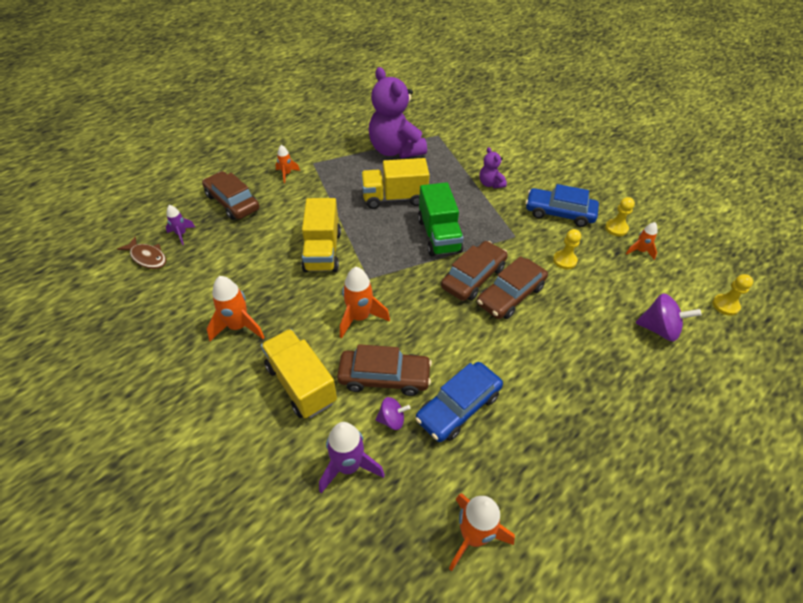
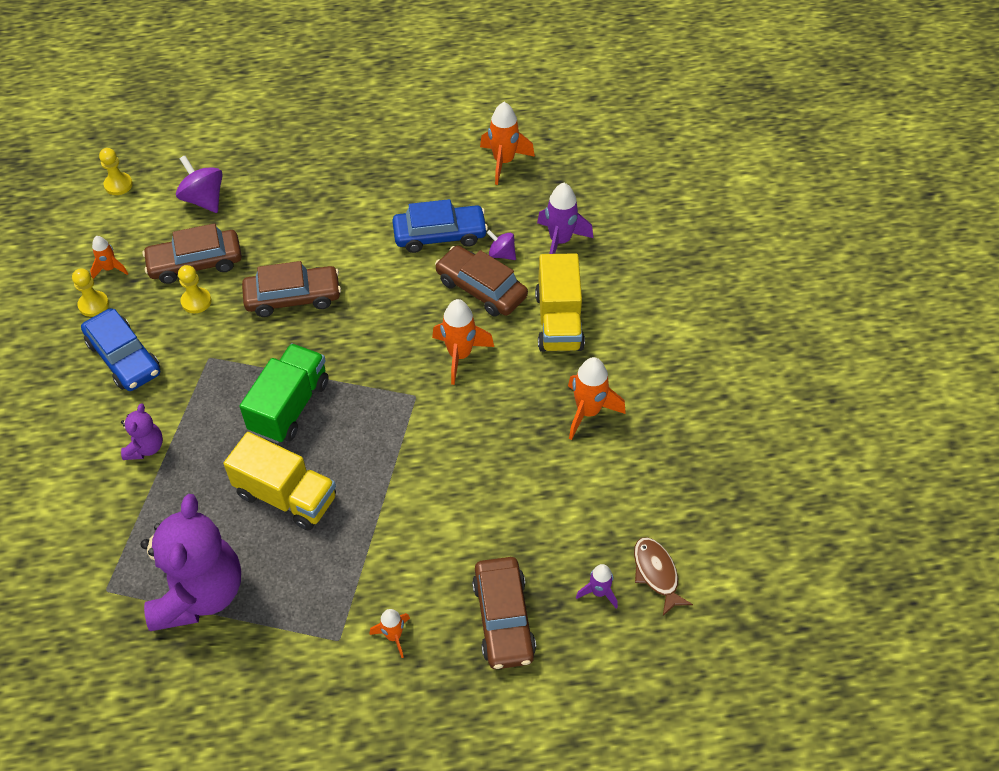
camera: 145 degrees left, 5 degrees up
yellow truck [301,198,341,272] -> none
brown car [441,241,508,301] -> brown car moved to [142,223,242,284]

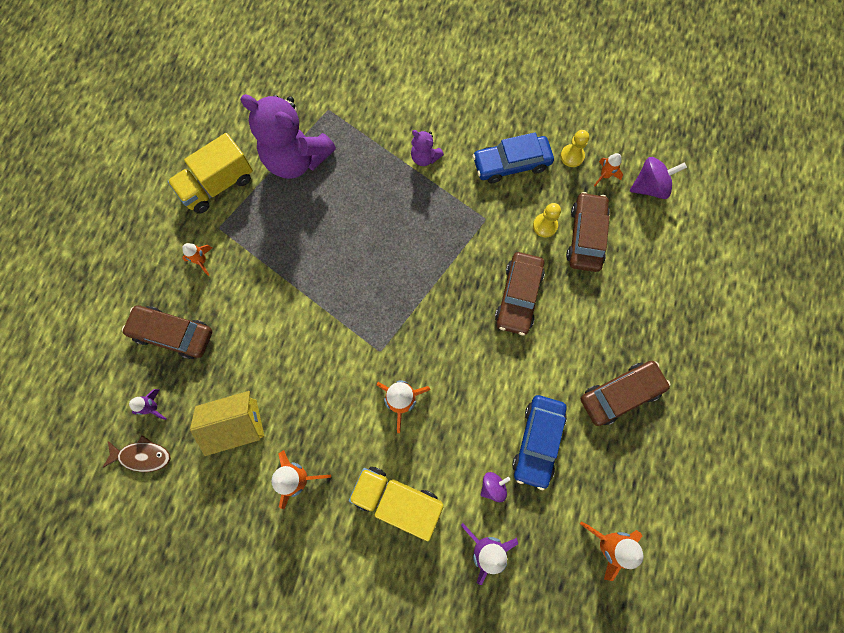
camera: 115 degrees right, 20 degrees up
yellow pawn [99,148,133,195] -> none
purple spinning top [176,155,223,213] -> purple spinning top moved to [630,157,687,199]
yellow truck [223,432,336,531] -> yellow truck moved to [167,133,253,214]
green truck [239,344,329,443] -> none
brown car [435,245,528,317] -> brown car moved to [581,361,670,426]
none -> yellow house [190,391,264,456]

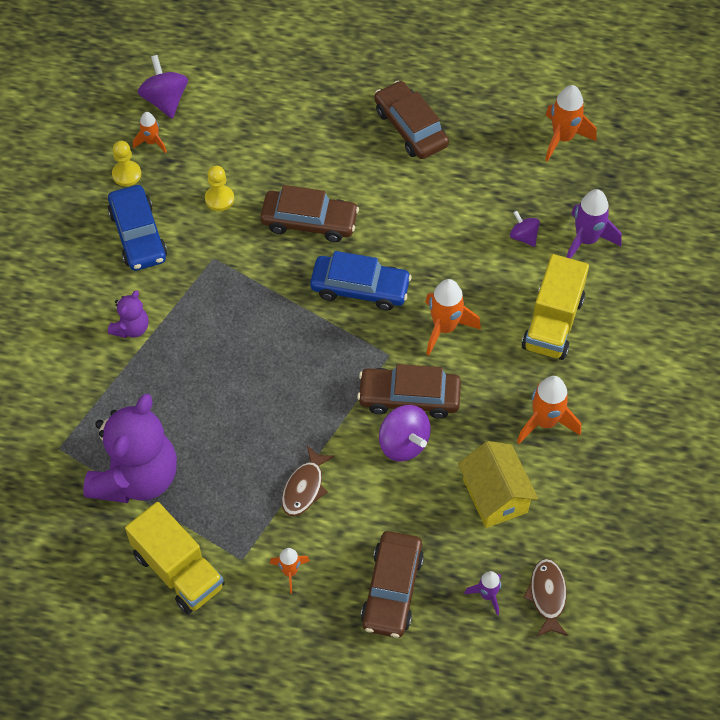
camera: 95 degrees left, 15 degrees down
blue car [512,395,567,491] -> blue car moved to [310,251,412,311]
brown car [566,192,610,272] -> brown car moved to [357,364,461,419]
none -> brown fish [282,445,335,516]
none -> purple spinning top [379,405,431,462]

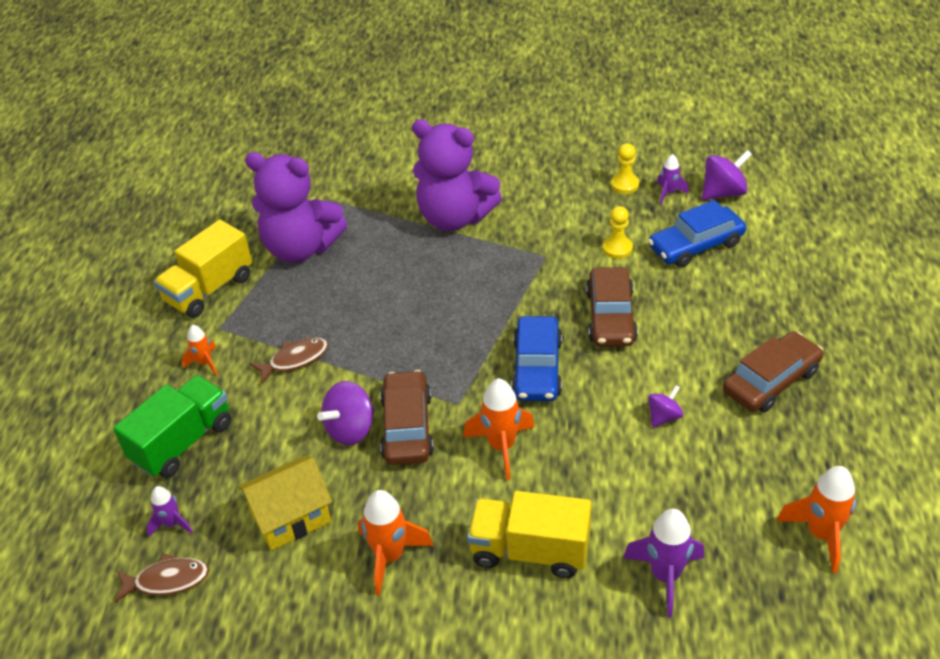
camera: 85 degrees right, 15 degrees down
blue car [108,185,167,271] -> blue car moved to [648,200,746,268]
purple teddy bear [108,290,149,338] -> purple teddy bear [412,119,502,231], size x2.19
orange rocket [133,112,167,153] -> purple rocket [657,154,689,205]
brown fish [282,445,335,516] -> brown fish turned 135 degrees clockwise [250,337,328,384]
brown car [361,531,424,638] -> green truck [113,375,231,478]
purple spinning top [510,211,540,247] -> purple spinning top moved to [648,385,683,427]

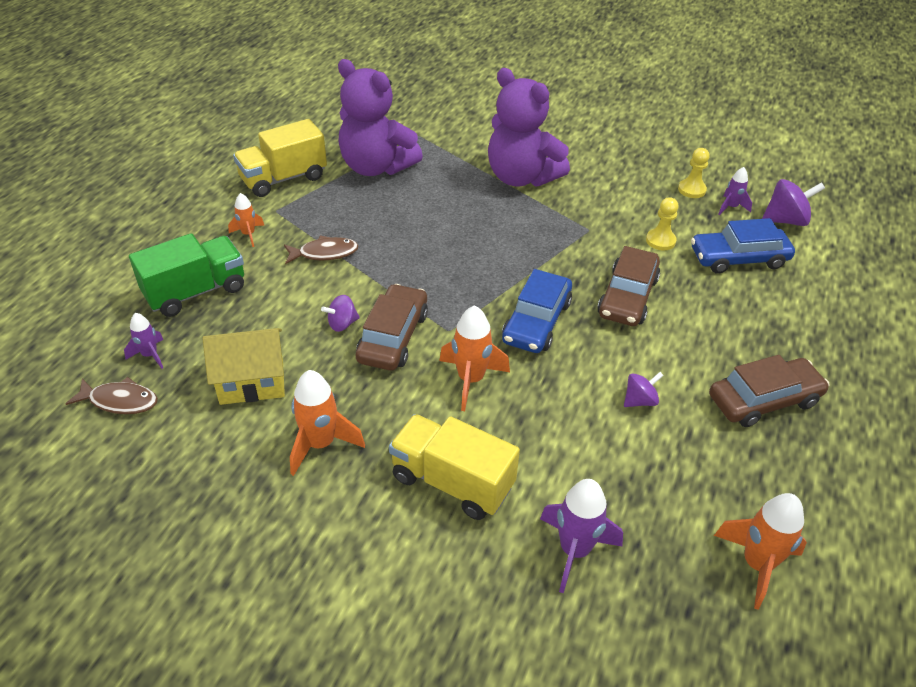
camera: 15 degrees right, 0 degrees up
purple spinning top [317,381,374,445] -> purple spinning top [321,295,360,332], size x0.61

